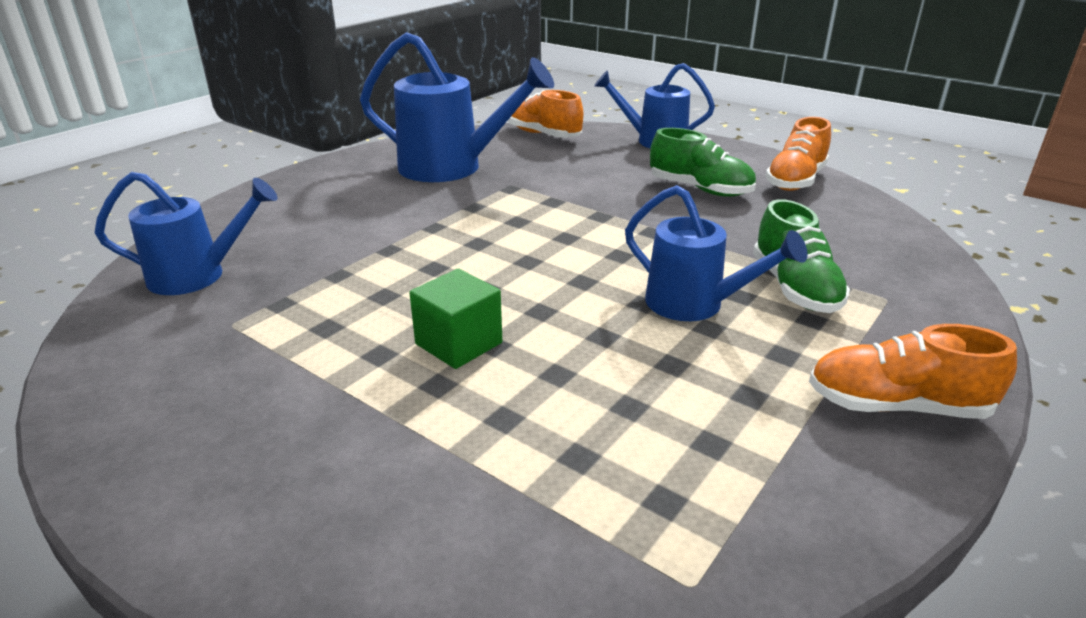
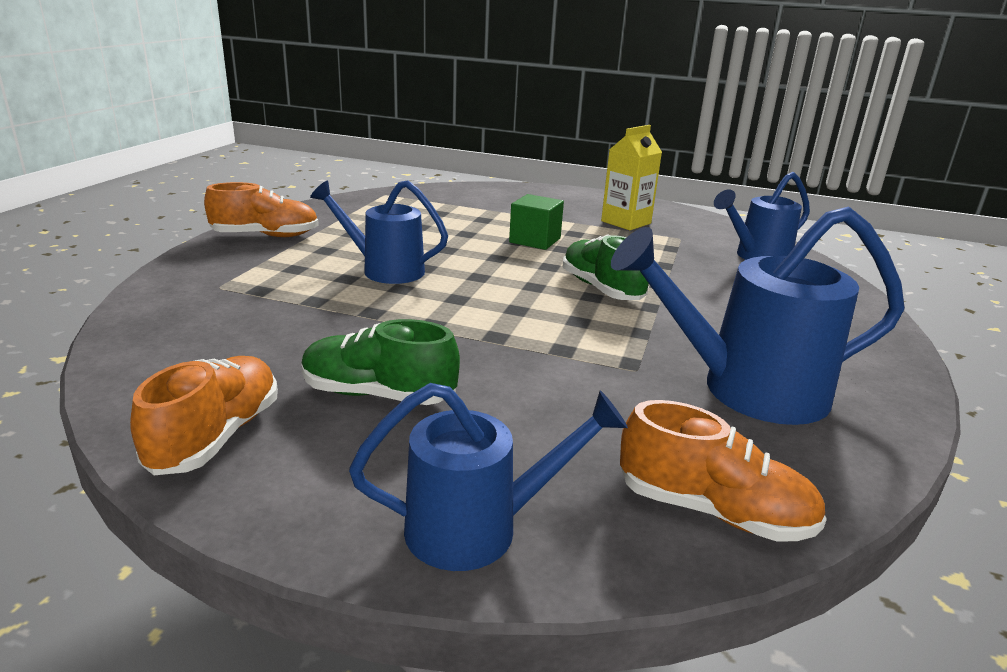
camera: 160 degrees right, 5 degrees down
green shoe [753,199,850,313] -> green shoe moved to [562,234,649,300]
none -> yellow carton [601,125,662,230]

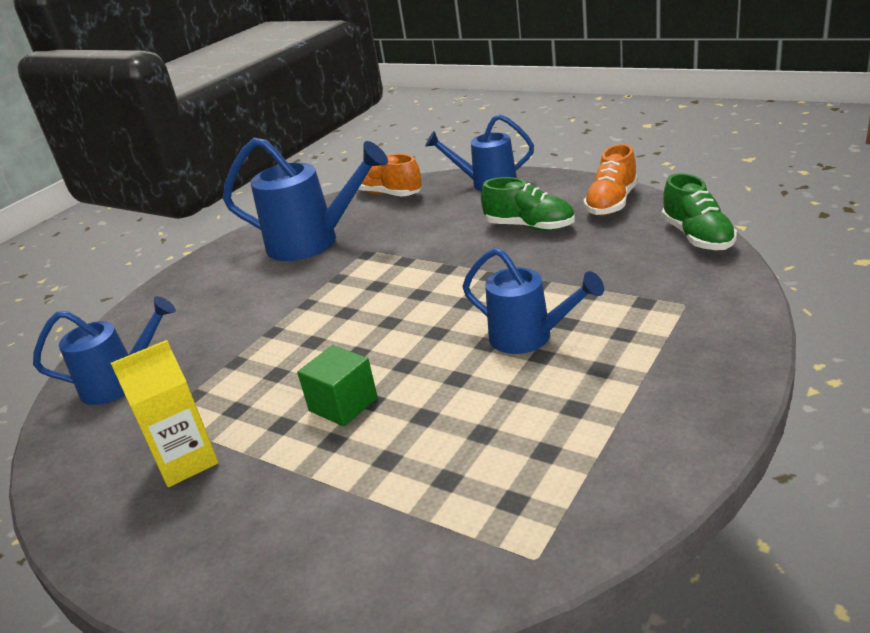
camera: 160 degrees left, 5 degrees up
orange shoe [204,182,319,237] -> none
green shoe [562,234,649,300] -> green shoe moved to [662,173,737,251]

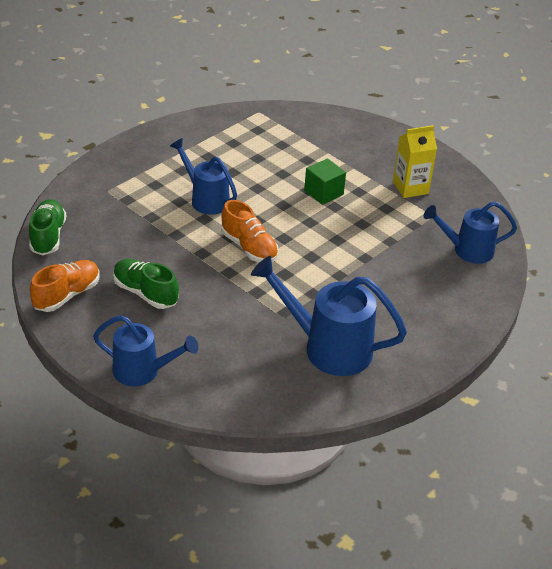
camera: 175 degrees left, 10 degrees up
orange shoe [358,154,422,197] -> orange shoe moved to [221,200,279,263]

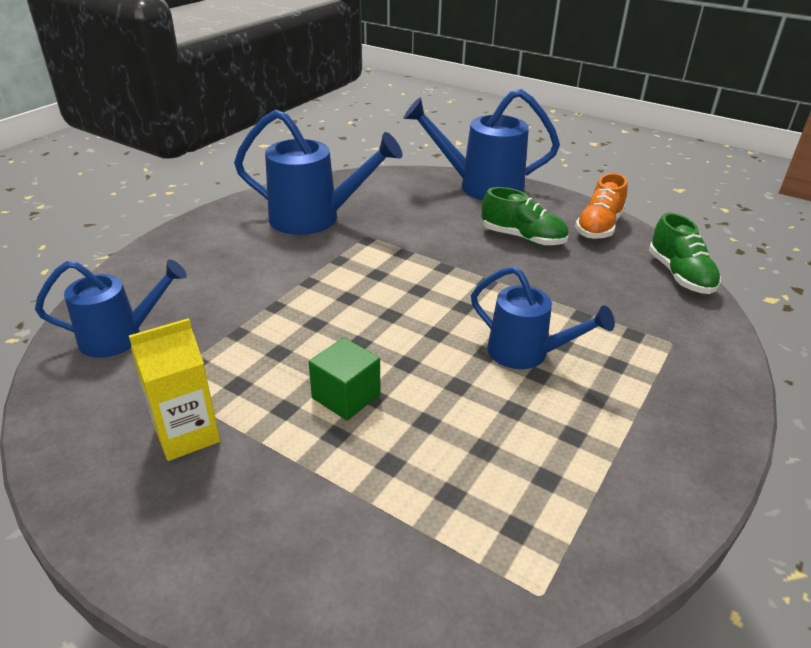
camera: 170 degrees right, 5 degrees down
blue watering can [93,315,199,386] -> blue watering can [403,89,560,200], size x1.52
orange shoe [221,200,279,263] -> none

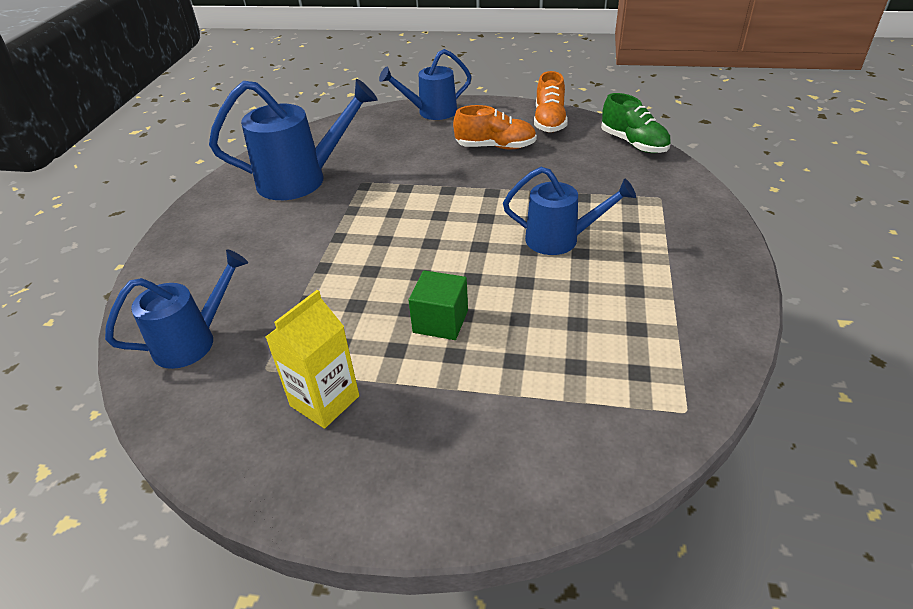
camera: 20 degrees left, 5 degrees up
blue watering can [403,89,560,200] -> blue watering can [379,49,472,120], size x0.66
green shoe [482,187,568,246] -> orange shoe [453,105,537,149]

